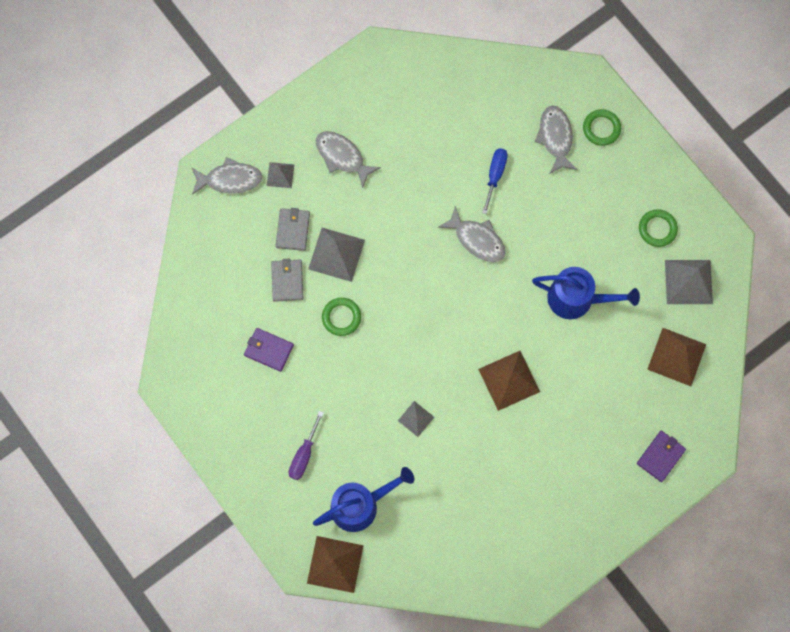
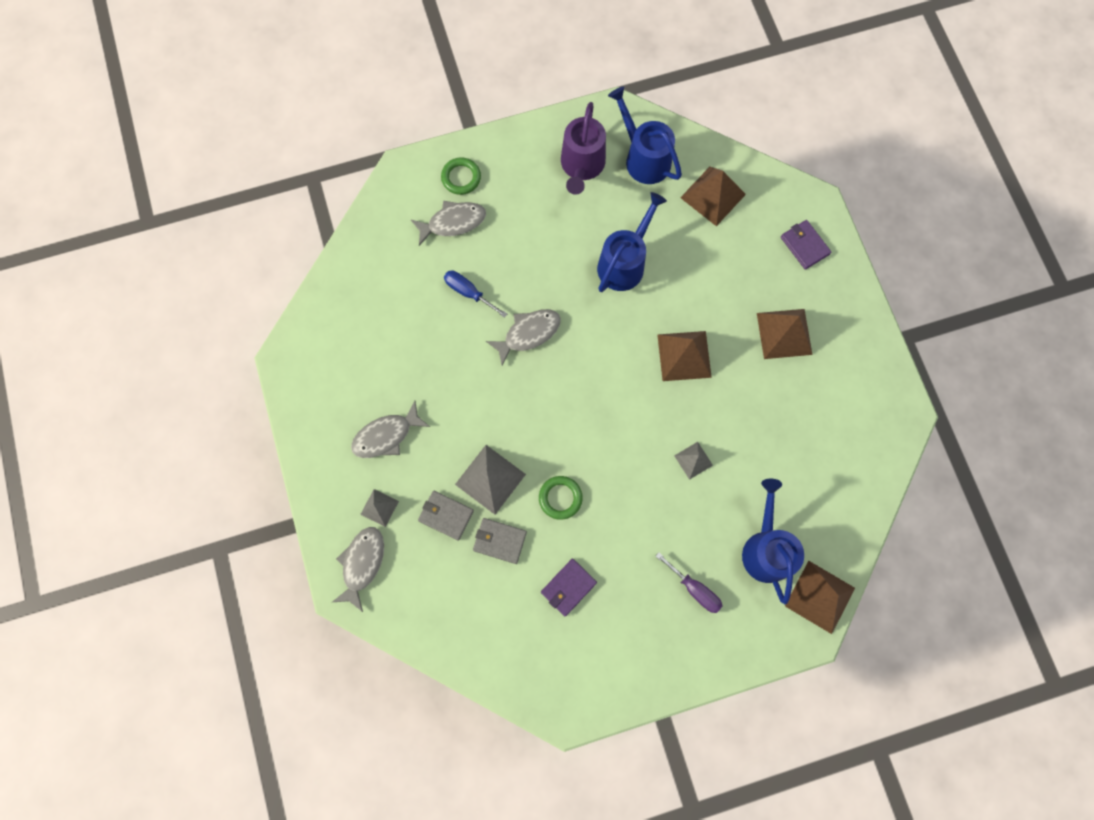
camera: 70 degrees left, 0 degrees up
grey fish [535,106,577,173] -> grey fish turned 150 degrees clockwise [411,201,486,246]
green ring [639,209,678,247] -> purple watering can [561,102,606,195]
grey pyramid [665,260,713,304] -> blue watering can [608,87,682,184]
none -> brown pyramid [757,309,813,359]

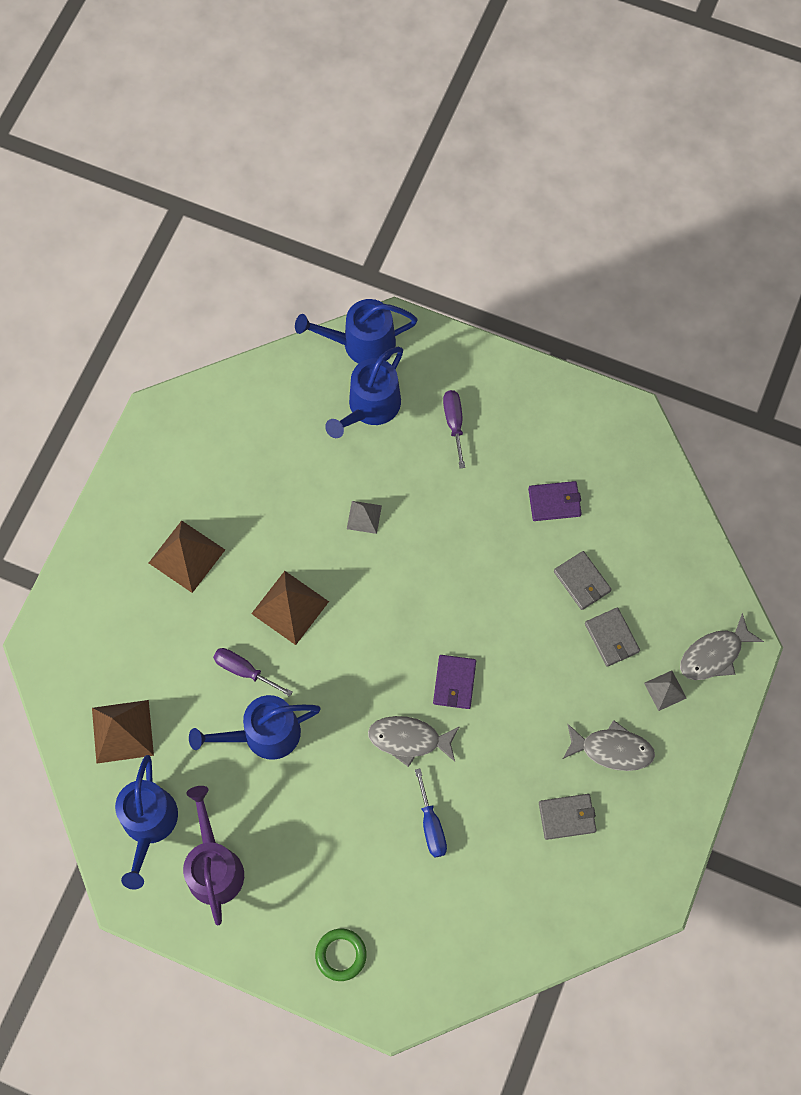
camera: 140 degrees left, 5 degrees down
grey fish [411,201,486,246] -> none
grey pyramid [455,445,526,514] -> none
green ring [539,476,583,520] -> none
purple watering can [561,102,606,195] -> purple watering can turned 60 degrees counterclockwise [183,786,244,926]
purple wallet [781,220,831,270] -> purple wallet moved to [433,655,476,709]
brown pyramid [785,561,855,634] -> blue watering can [295,299,418,364]
none -> purple screwdriver [213,648,292,697]
none -> grey wallet [539,794,596,840]

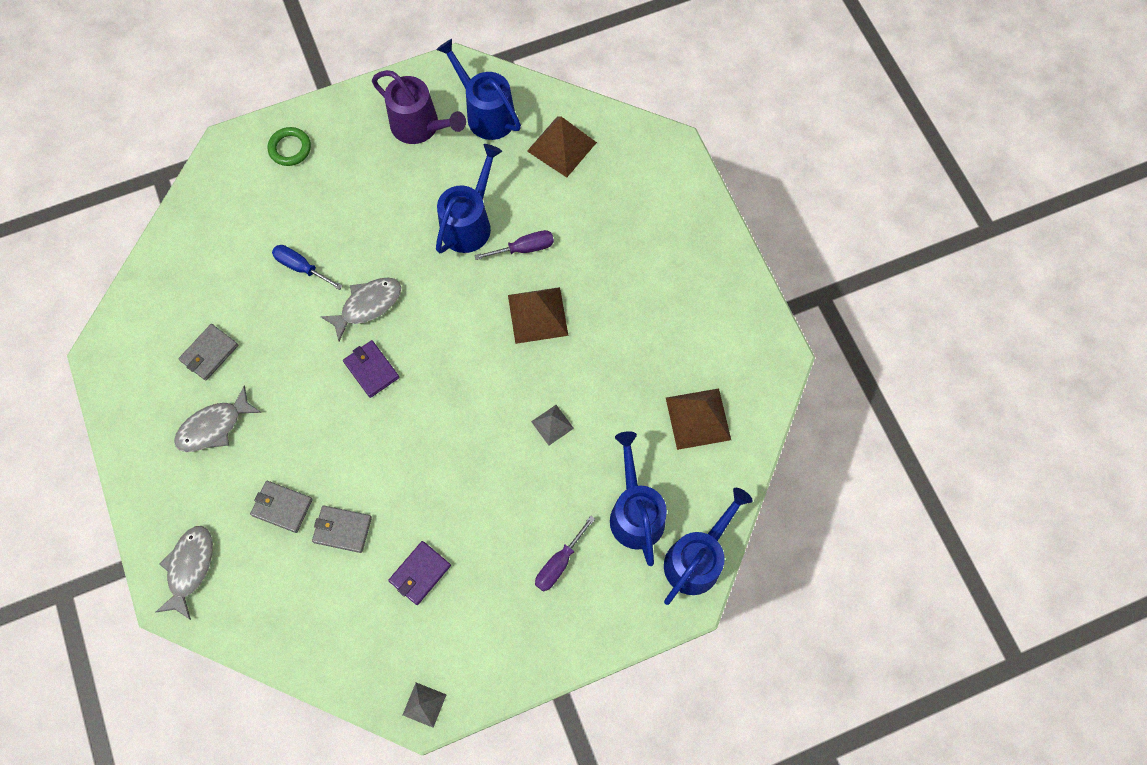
camera: 135 degrees right, 0 degrees up
brown pyramid [149,520,225,593] -> brown pyramid moved to [666,388,731,450]
purple screwdriver [443,390,465,468] -> purple screwdriver turned 90 degrees clockwise [535,516,595,592]
grey pyramid [644,670,687,711] -> grey pyramid moved to [403,682,446,728]

